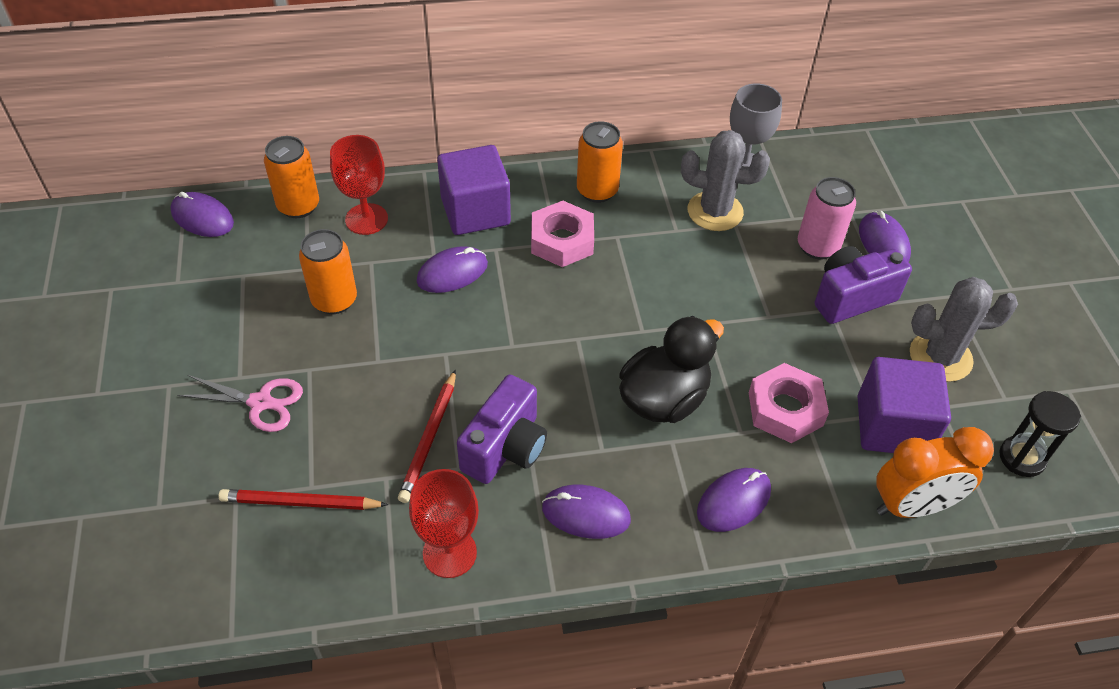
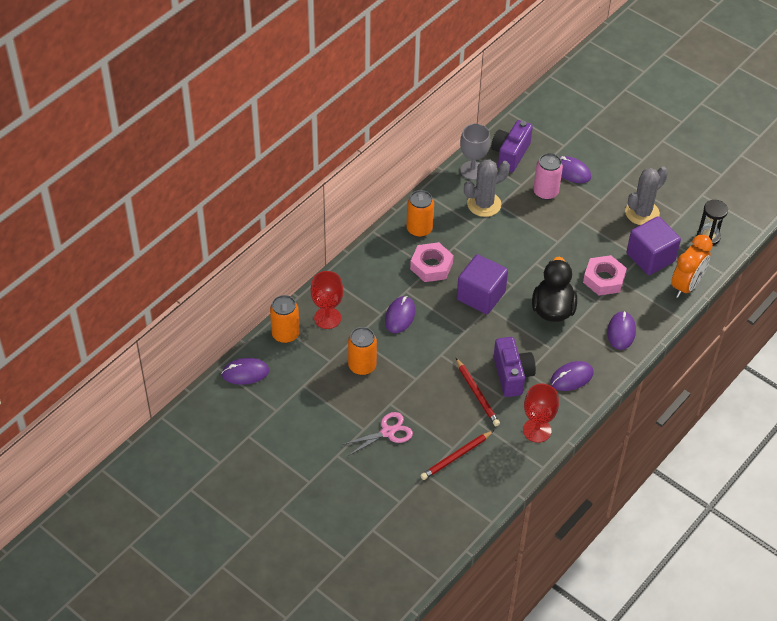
camera: 40 degrees left, 0 degrees up
purple cube [437,145,511,235] -> purple cube moved to [457,254,508,314]
purple camera [815,246,912,324] -> purple camera moved to [491,120,533,172]

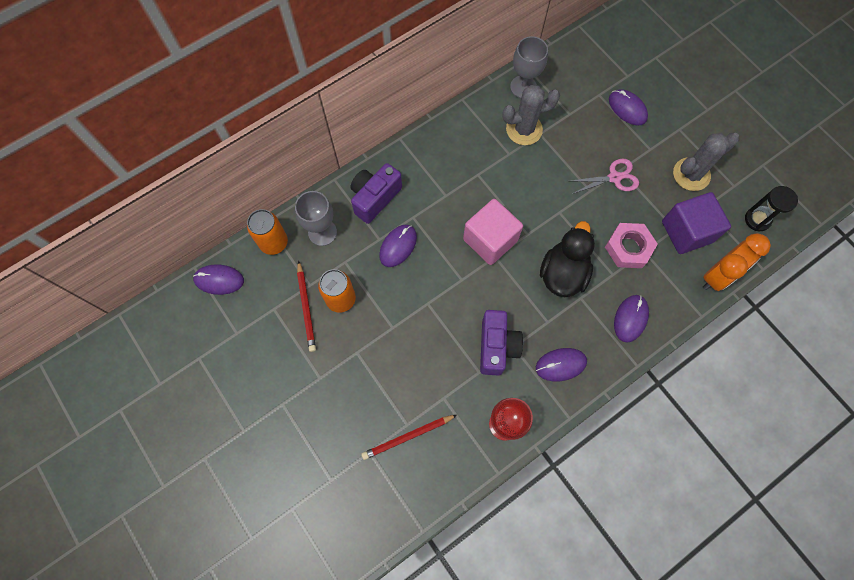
camera: 15 degrees right, 20 degrees up
red goblet [311,271,343,329] -> grey goblet [295,191,337,246]
pink scissors [342,412,413,456] -> pink scissors moved to [571,159,639,194]
orange can [406,190,434,238] -> none
pink nut [410,242,454,282] -> none
red pencil [456,358,500,426] -> red pencil moved to [297,260,316,352]
purple cube [457,254,508,314] -> pink cube [463,199,523,265]
purple camera [491,120,533,172] -> purple camera moved to [350,163,402,224]
pink can [533,153,563,200] -> none

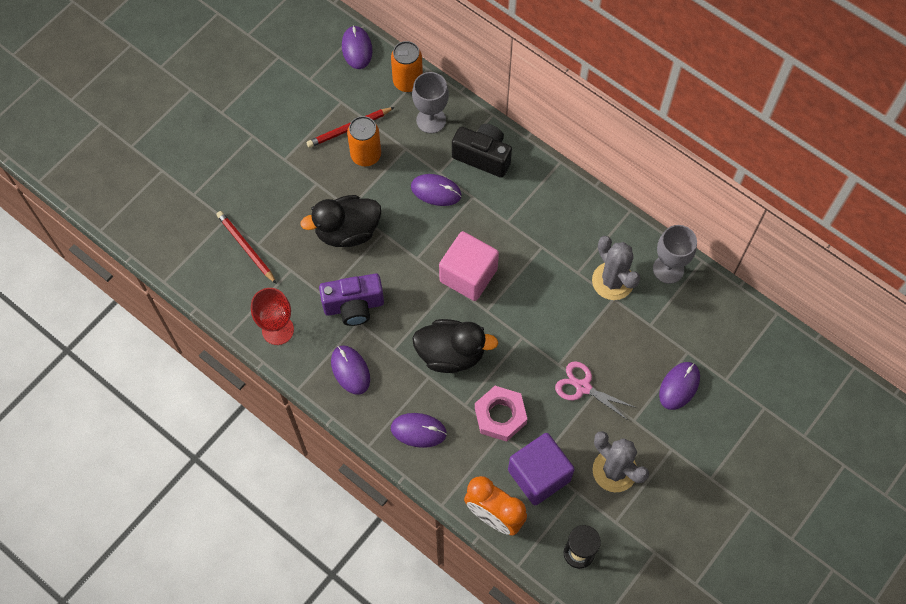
camera: 75 degrees right, 5 degrees down
purple camera [350,163,402,224] -> black camera [452,124,512,178]
pink scissors [571,159,639,194] -> pink scissors turned 150 degrees clockwise [555,361,636,421]
none -> black duck [300,195,381,247]

